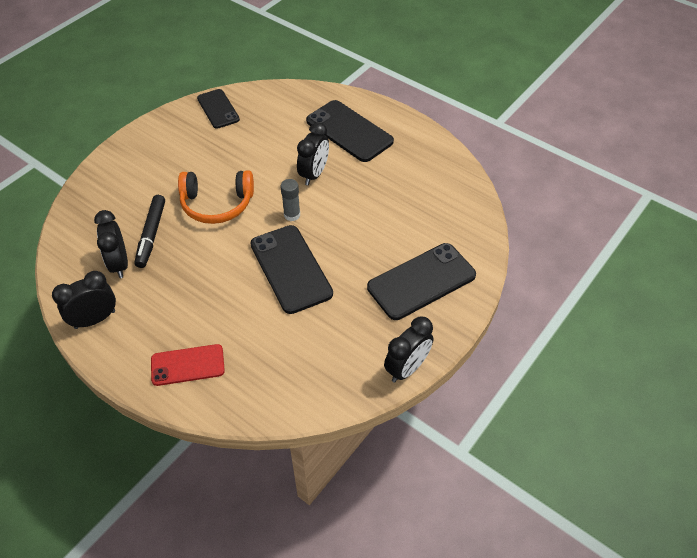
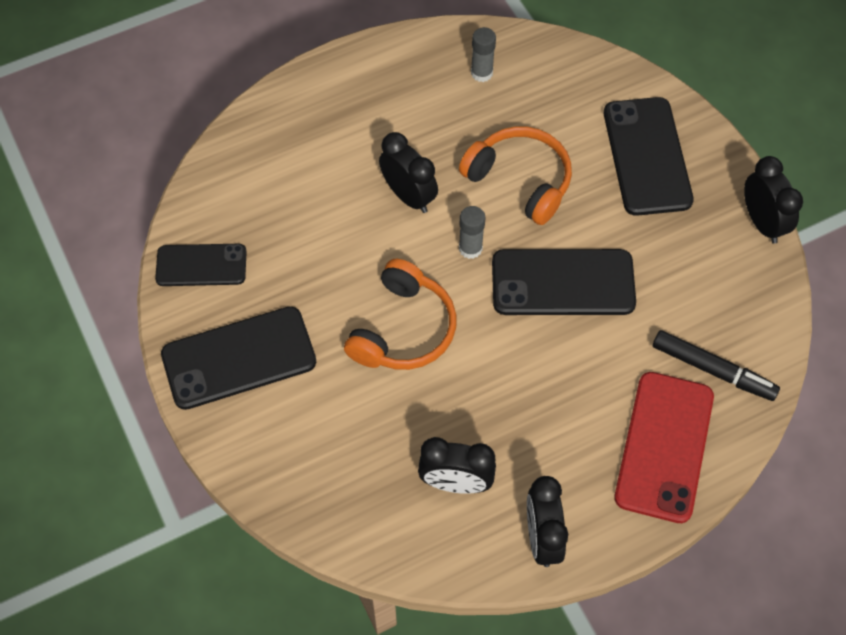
camera: 65 degrees left, 10 degrees up
black marker [134,195,165,268] -> black marker moved to [653,330,780,401]
red phone [151,344,225,386] -> red phone [615,372,714,523], size x1.58
black phone [306,100,394,162] -> black phone moved to [161,306,316,410]
none -> orange headphones [459,126,572,225]
none -> grey glue stick [471,27,496,82]

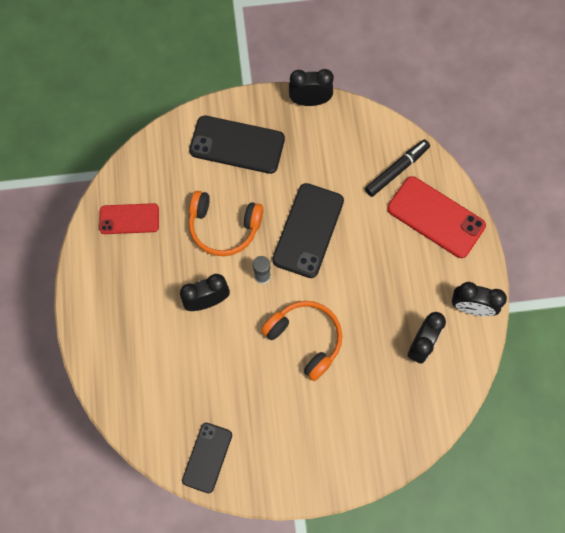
camera: 70 degrees left, 10 degrees up
black phone [161,306,316,410] -> none
orange headphones [459,126,572,225] -> orange headphones turned 135 degrees counterclockwise [189,191,263,256]
grey glue stick [471,27,496,82] -> red phone [99,203,159,234]

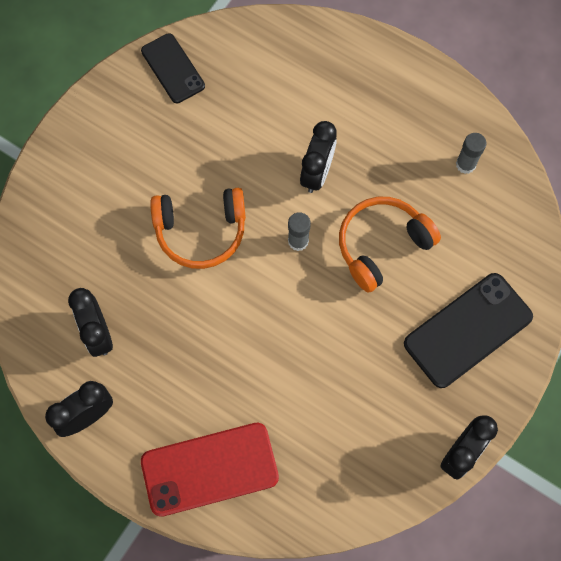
camera: 130 degrees right, 0 degrees up
red phone [99,203,159,234] -> grey glue stick [456,133,486,174]
black phone [272,183,344,278] -> none
black marker [365,140,430,197] -> none

